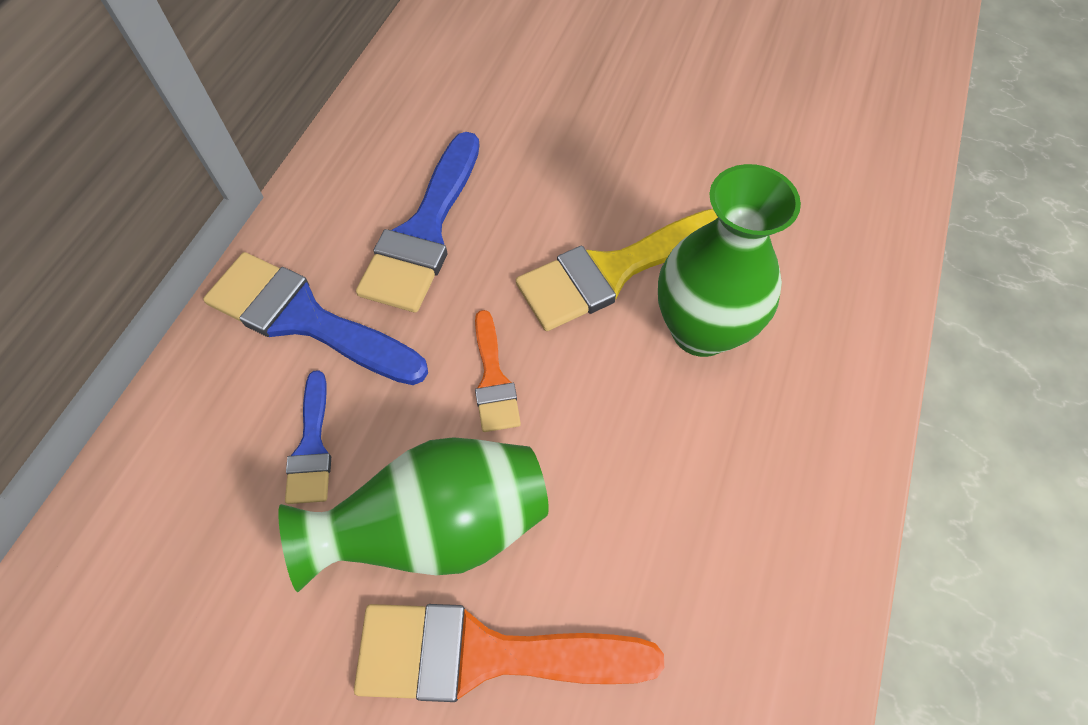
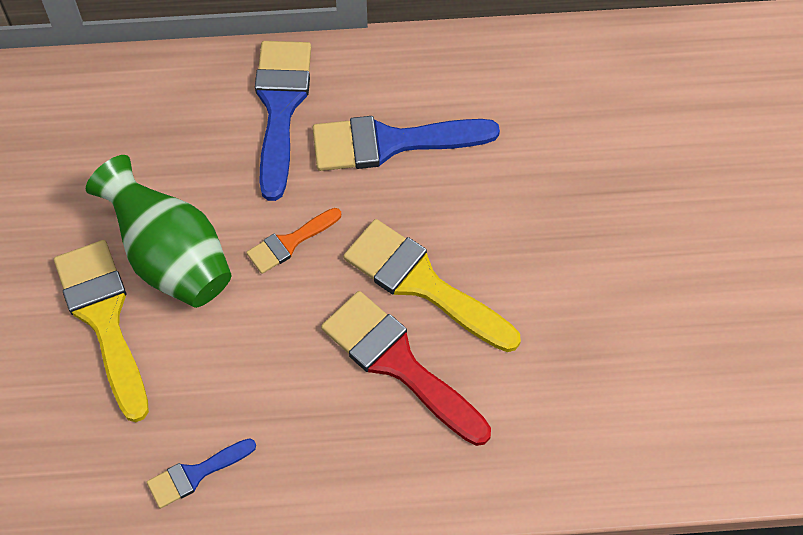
camera: 65 degrees right, 0 degrees up
blue brush [285,370,331,504] -> blue brush moved to [147,438,256,508]
orange brush [354,604,664,702] -> yellow brush [54,240,149,422]
green vase [658,164,801,357] -> red brush [321,291,491,446]

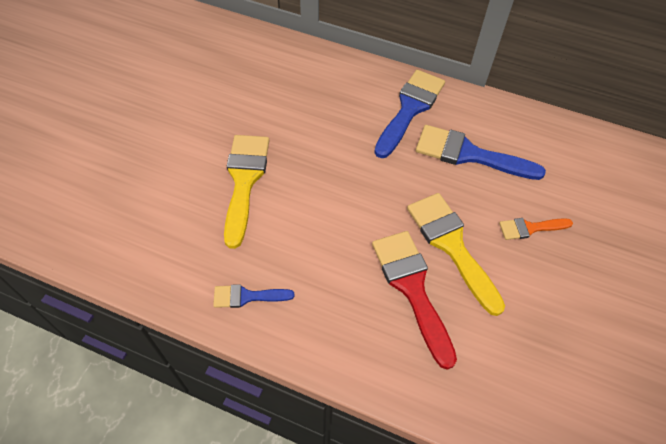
camera: 25 degrees right, 5 degrees down
green vase [86,155,231,308] -> none
orange brush [246,208,341,274] -> orange brush moved to [499,218,573,240]

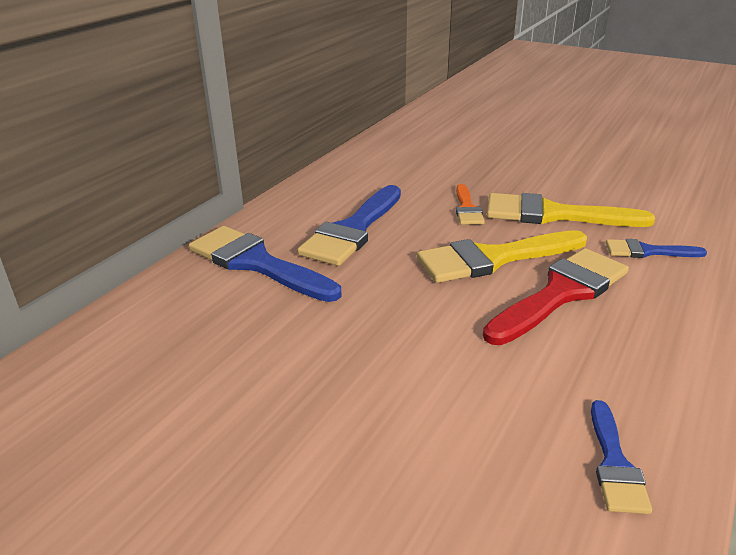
camera: 80 degrees left, 25 degrees down
yellow brush [224,135,269,249] -> yellow brush moved to [487,193,655,227]
red brush [372,231,457,370] -> red brush turned 150 degrees clockwise [483,248,629,345]
none -> blue brush [606,239,707,258]

